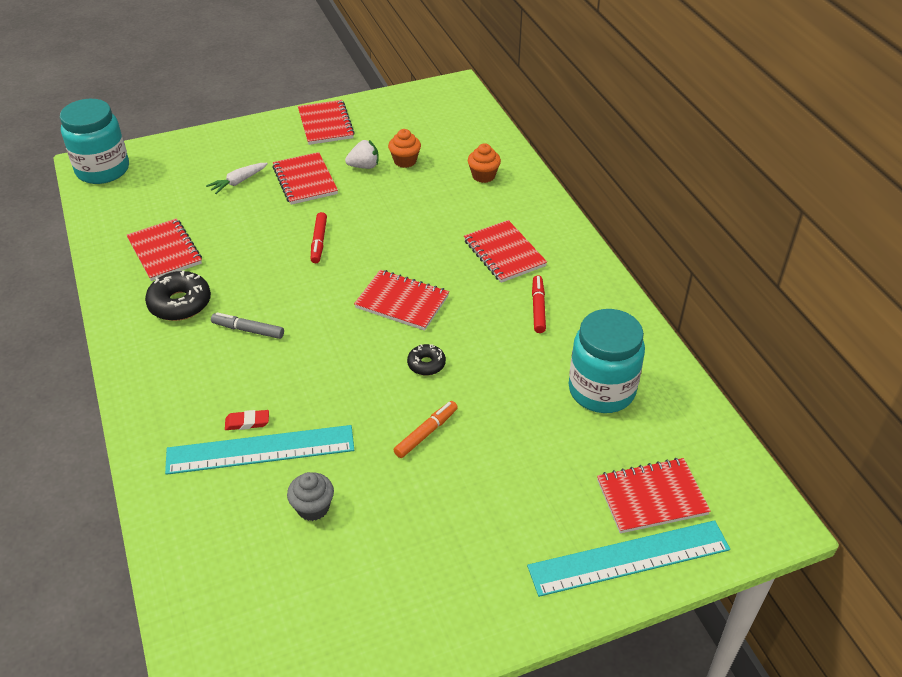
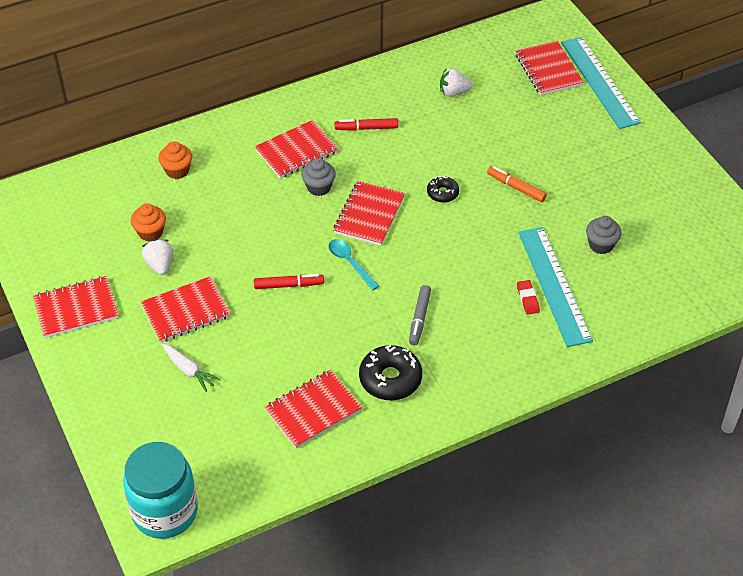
camera: 95 degrees left, 5 degrees up
turquoise jar [569,309,645,413] -> white strawberry [440,68,473,97]
none -> grey cupcake [301,158,336,196]
none -> turquoise spoon [329,239,379,290]

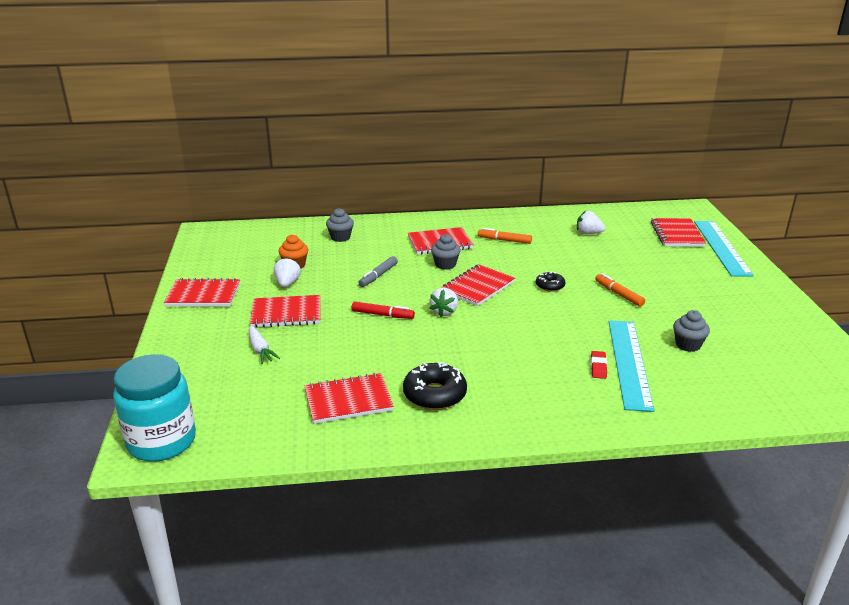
camera: 20 degrees right, 20 degrees down
orange cupcake [158,142,192,179] -> grey cupcake [326,208,354,242]
turquoise spoon [329,239,379,290] -> white strawberry [429,288,458,317]
red marker [335,118,398,131] -> orange marker [478,228,532,244]
grey marker [409,285,431,345] -> grey marker moved to [358,256,398,287]

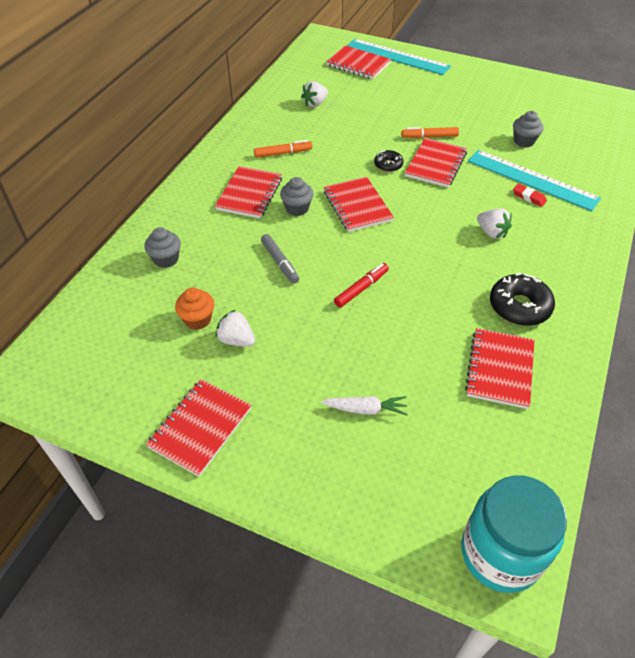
camera: 60 degrees left, 20 degrees up
red notebook [250,295,321,328] -> red notebook moved to [405,138,467,187]
white strawberry [429,288,458,317] -> white strawberry moved to [477,209,512,239]
orange marker [478,228,532,244] -> orange marker turned 150 degrees counterclockwise [254,140,312,158]

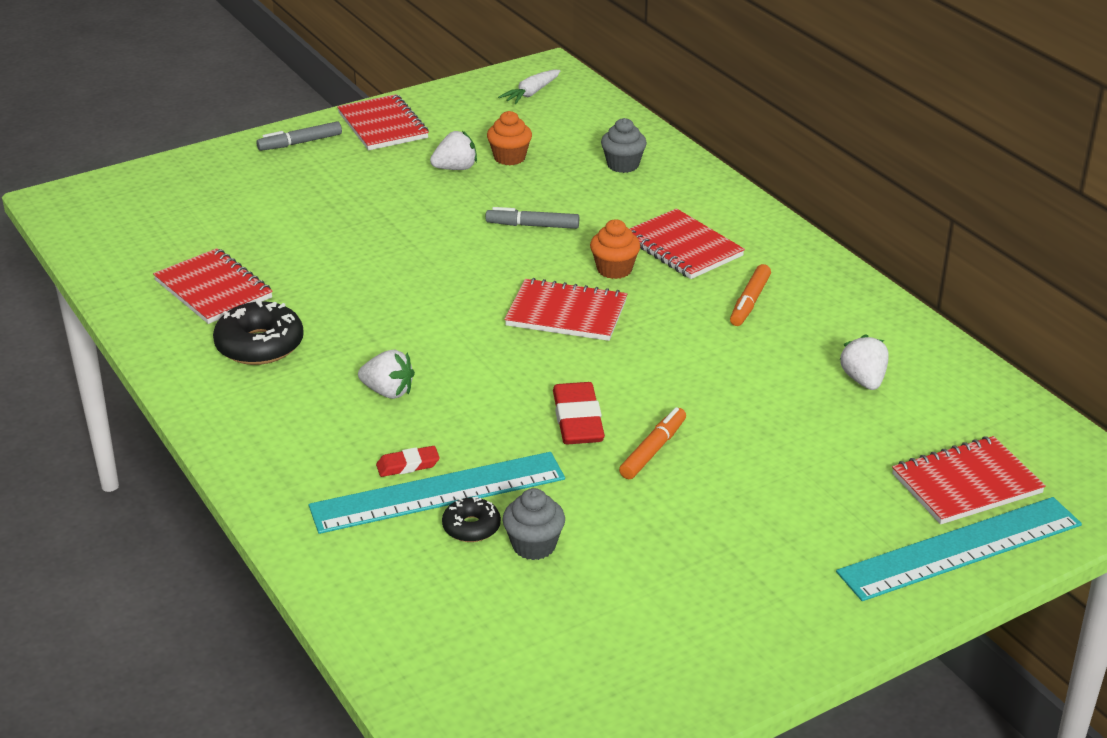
camera: 125 degrees right, 15 degrees down
grey cupcake [280,177,313,216] -> orange cupcake [590,219,640,279]
white carrot [321,396,408,416] -> white carrot moved to [498,70,560,104]
red marker [334,263,389,308] -> none
black donut [374,150,404,172] -> black donut moved to [442,497,501,542]
red notebook [405,138,467,187] -> red eraser [553,382,605,444]
turquoise jar [461,475,567,593] -> none
white strawberry [477,209,512,239] -> white strawberry turned 150 degrees counterclockwise [358,350,415,399]
none -> grey marker [256,121,342,151]

